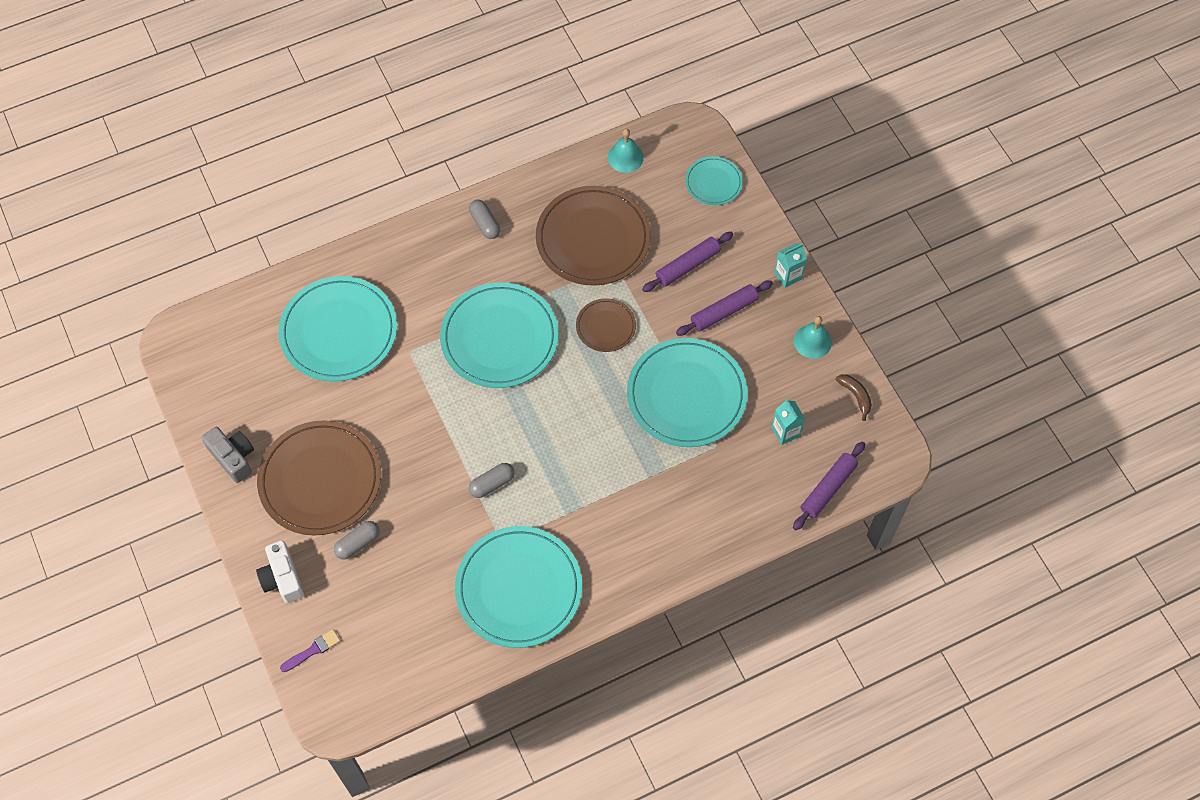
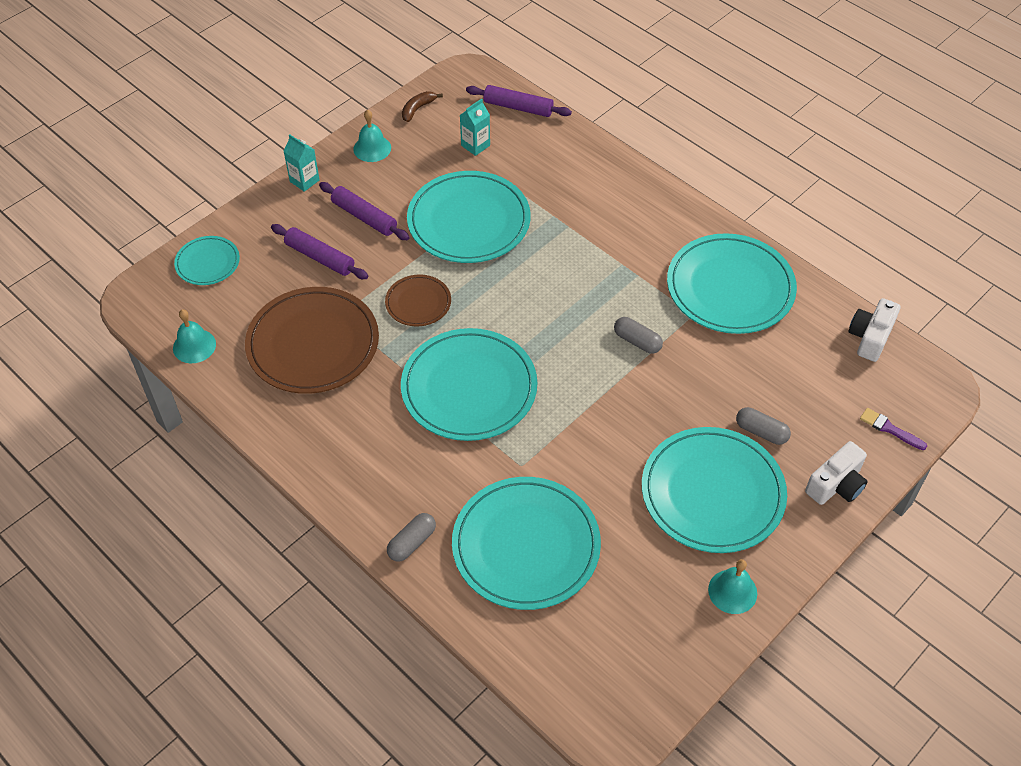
camera: 110 degrees left, 10 degrees down
grey camera [202,427,254,483] -> turquoise bell [708,559,757,614]
brown plate [257,420,381,536] -> turquoise plate [642,427,787,553]
grey capsule [469,200,500,239] -> grey capsule moved to [387,513,436,562]
none -> white camera [849,298,901,362]

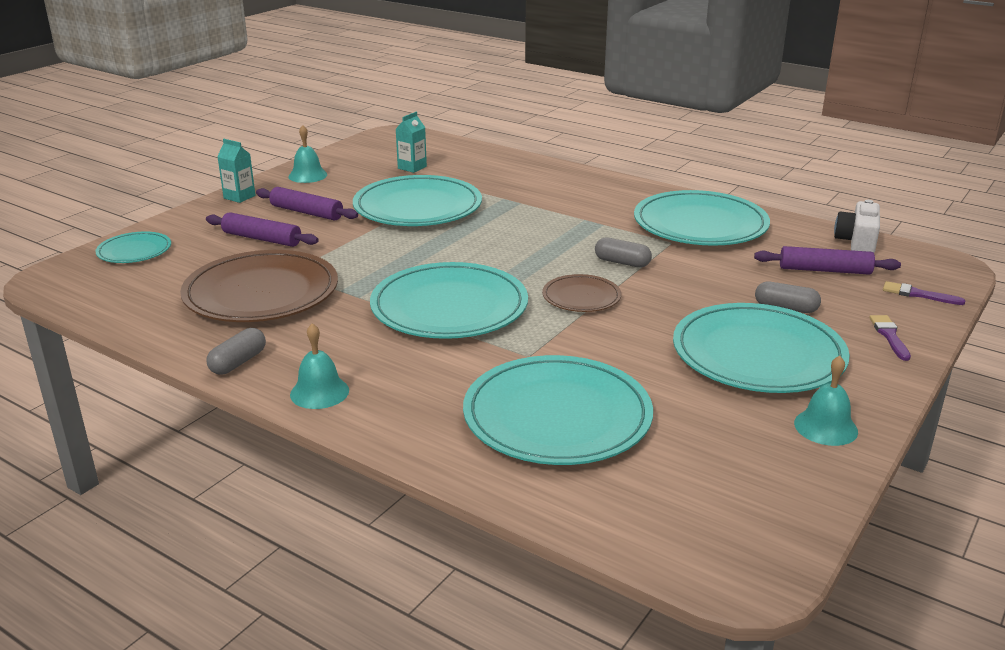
camera: 10 degrees left, 25 degrees down
turquoise bell [173,310,216,363] -> turquoise bell moved to [290,323,349,409]
brown plate [385,275,451,326] -> brown plate moved to [542,274,621,312]
grey capsule [387,513,436,562] -> grey capsule moved to [207,328,266,375]
brown banana [402,91,443,122] -> none
purple rolling pin [466,85,572,117] -> purple rolling pin moved to [754,246,901,275]
white camera [805,441,867,505] -> purple brush [869,315,911,361]

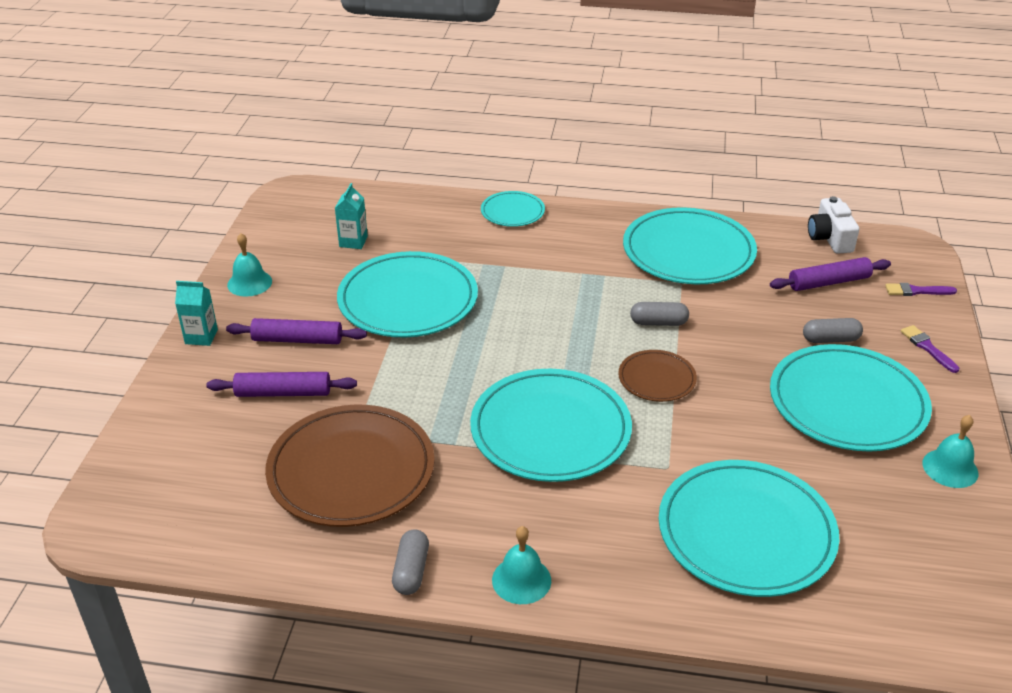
camera: 25 degrees left, 10 degrees up
turquoise plate [95,231,171,263] -> turquoise plate moved to [481,191,545,227]

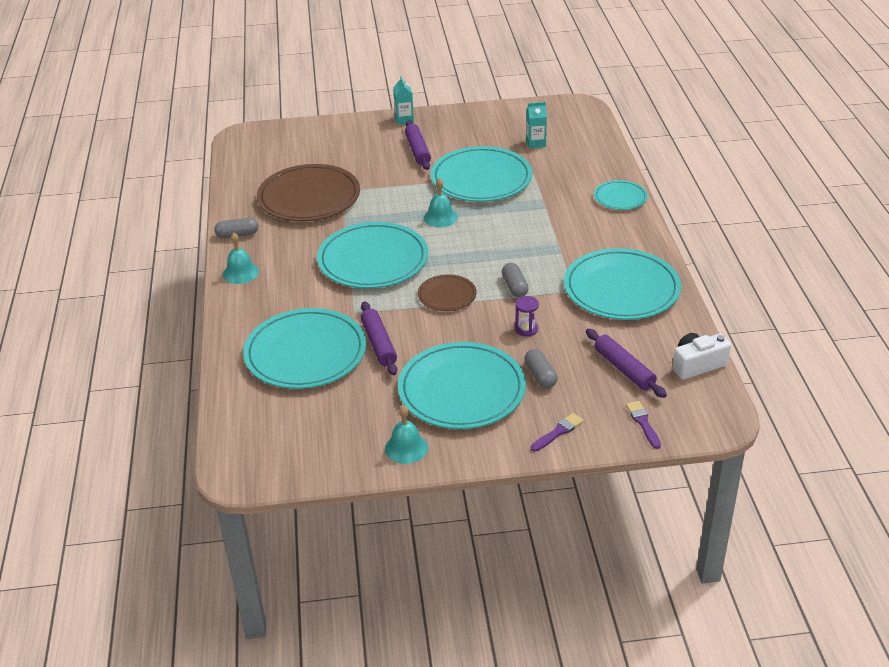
camera: 75 degrees right, 0 degrees up
purple rolling pin [206,372,357,397] -> purple rolling pin moved to [361,301,397,375]
turquoise bell [227,233,272,297] -> turquoise bell moved to [424,178,458,227]
none -> purple hourglass [515,296,539,336]

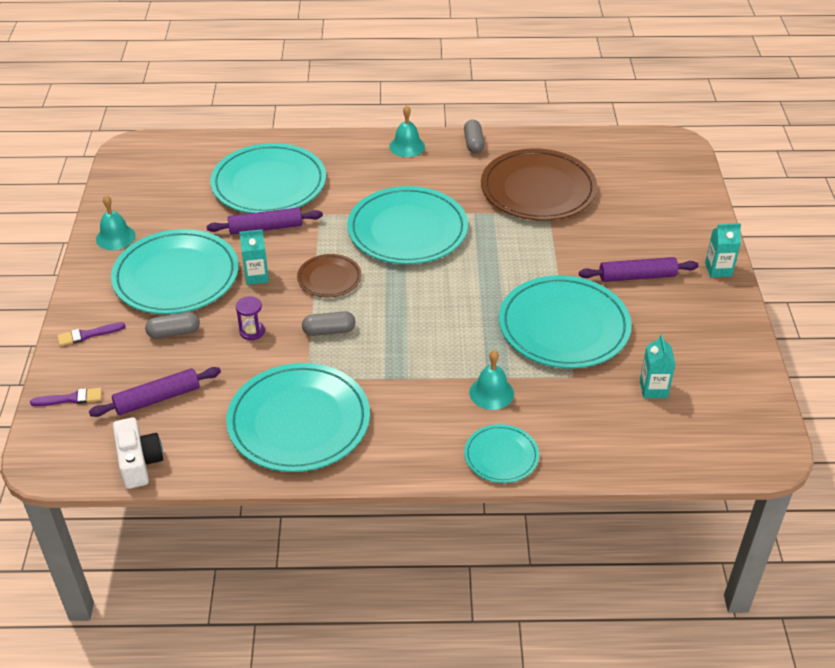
camera: 95 degrees right, 5 degrees up
turquoise bell [424,178,458,227] -> turquoise bell moved to [469,350,514,410]
purple brush [531,413,584,452] -> purple brush turned 105 degrees clockwise [57,322,125,346]
none -> turquoise carton [239,229,269,285]

